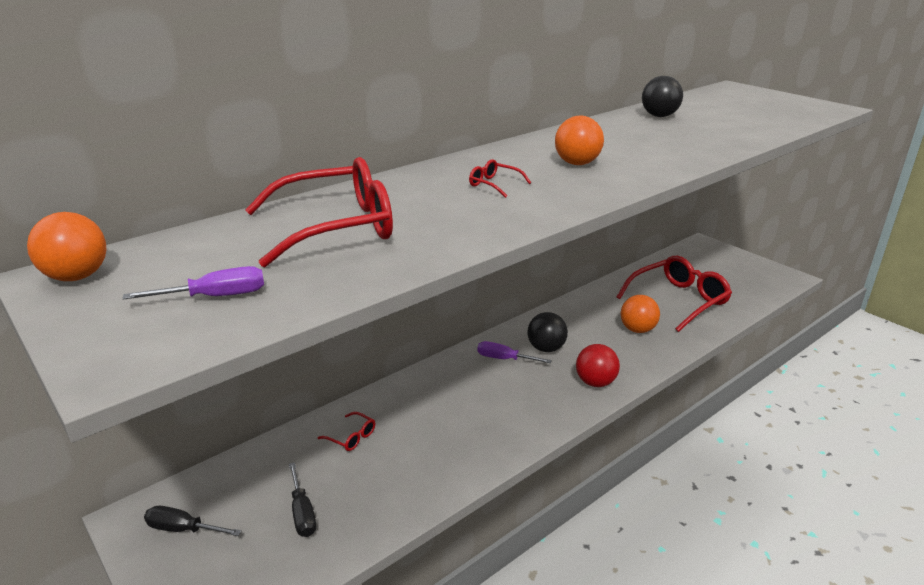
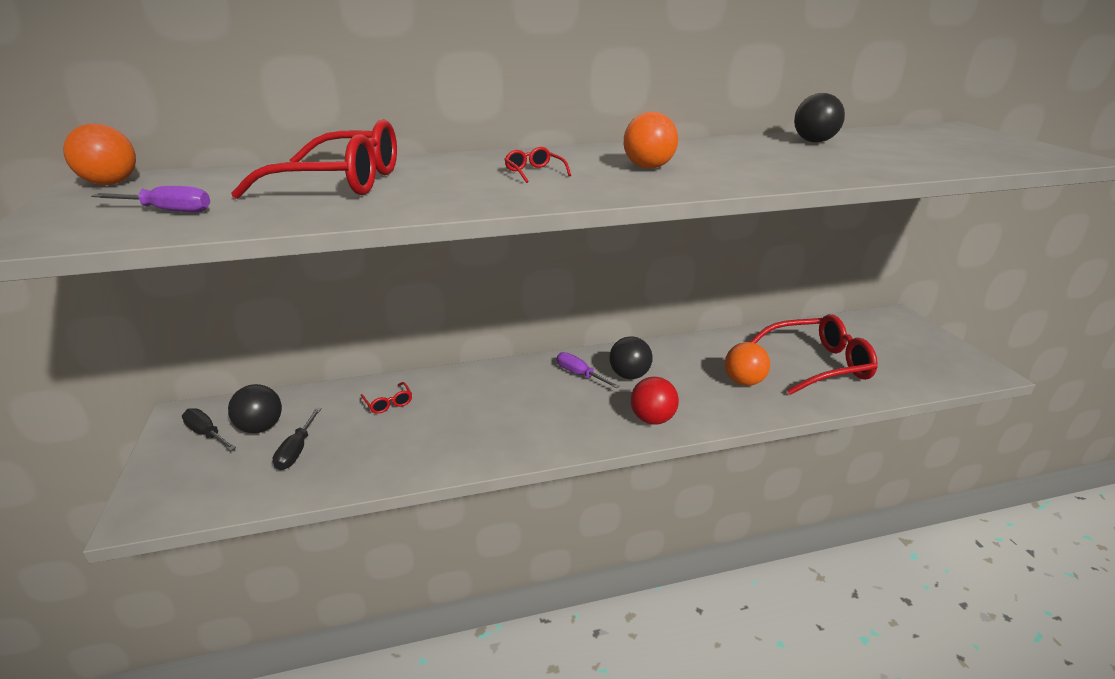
camera: 25 degrees right, 0 degrees up
none -> black ball [228,384,282,433]

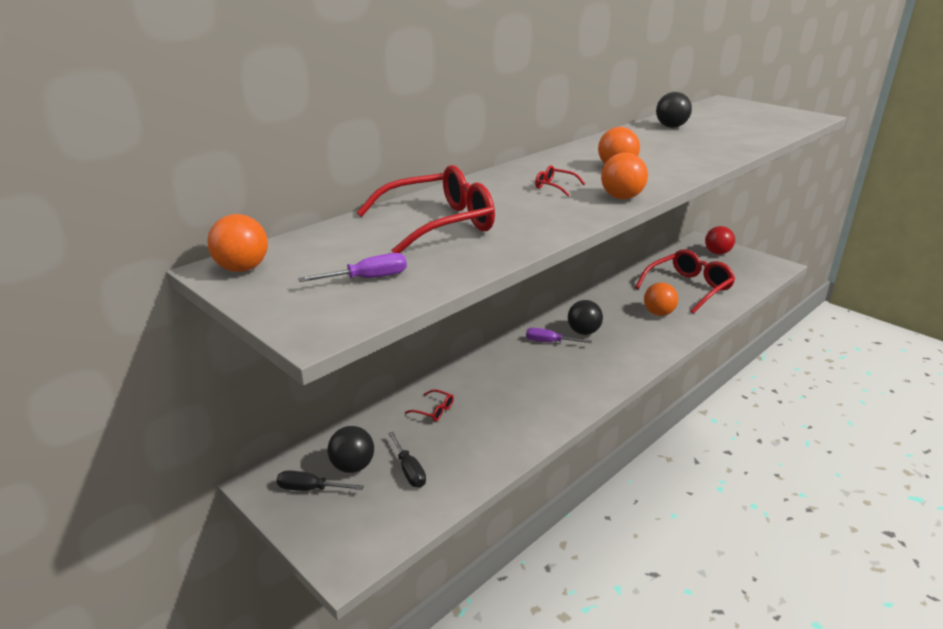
camera: 30 degrees left, 0 degrees up
red ball [631,377,679,425] -> red ball moved to [705,226,735,255]
none -> orange ball [601,153,648,199]

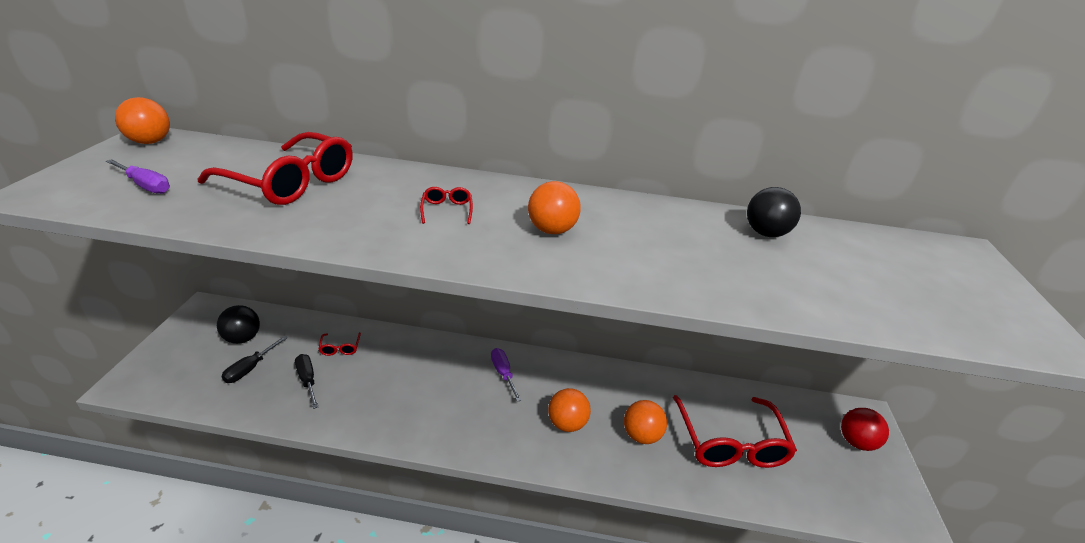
camera: 50 degrees right, 5 degrees up
black screwdriver [276,470,364,491] -> black screwdriver moved to [295,354,318,409]
black ball [568,300,603,335] -> none
orange ball [601,153,648,199] -> orange ball moved to [548,388,591,432]
red glasses [635,249,735,314] -> red glasses turned 75 degrees clockwise [673,395,797,468]

